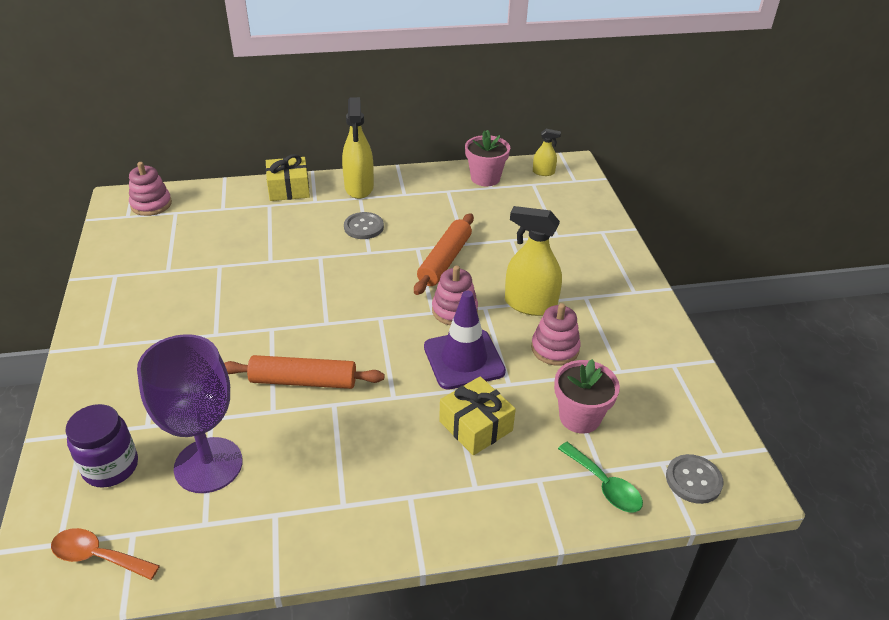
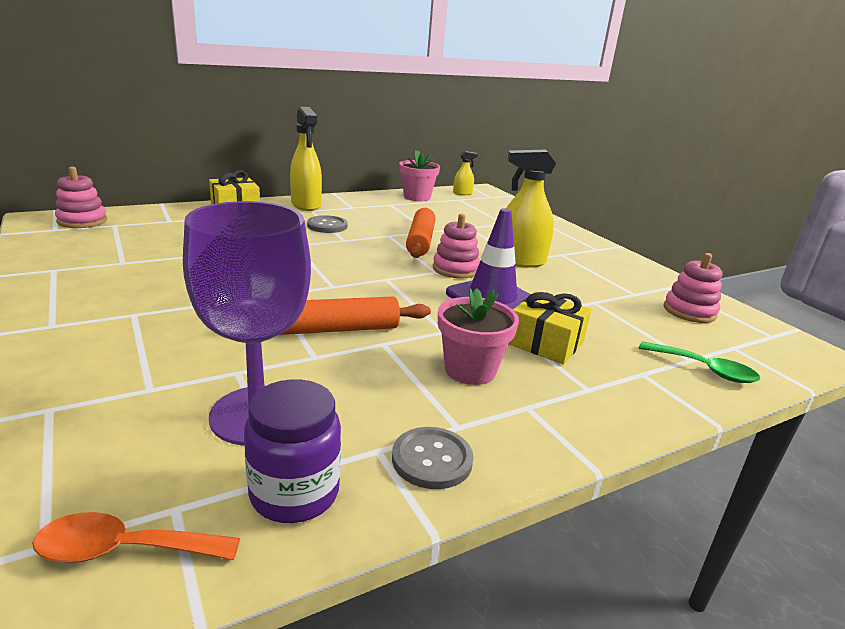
camera: 20 degrees left, 15 degrees down
purple jar [66,404,138,488] -> purple jar moved to [244,379,341,523]
pink stacking toy [531,303,581,366] -> pink stacking toy moved to [664,253,722,323]
pink flower pot [554,359,620,434] -> pink flower pot moved to [438,288,519,385]
grey button [666,454,723,504] -> grey button moved to [392,427,474,489]

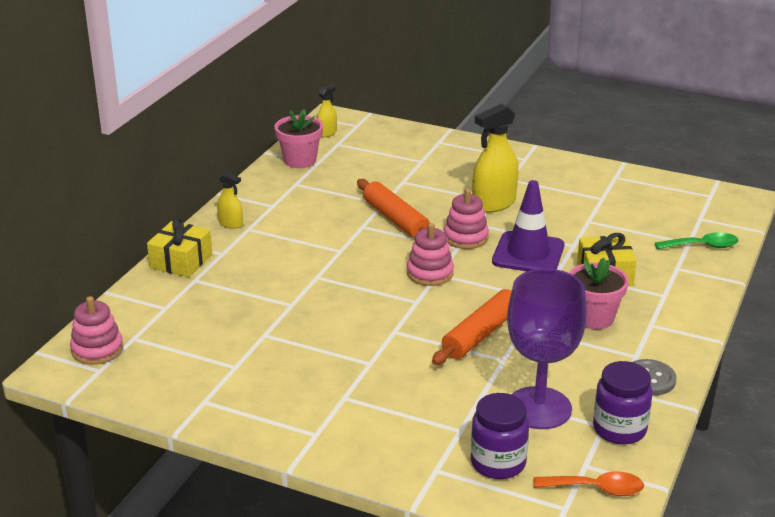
camera: 35 degrees left, 5 degrees up
orange spoon [32,512,240,563] -> orange spoon turned 135 degrees counterclockwise [534,472,644,496]
yellow spray bottle [290,107,322,211] -> yellow spray bottle [217,172,243,229], size x0.52
grey button [307,215,348,233] -> none
pink stacking toy [664,253,722,323] -> pink stacking toy moved to [407,223,454,286]
none -> purple jar [471,393,529,479]

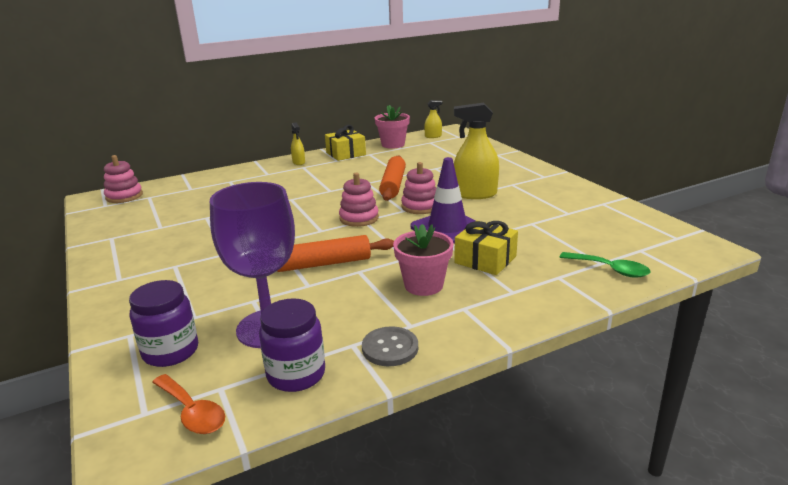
camera: 40 degrees right, 5 degrees down
yellow gift [147,218,212,277] -> yellow gift moved to [325,125,366,161]

